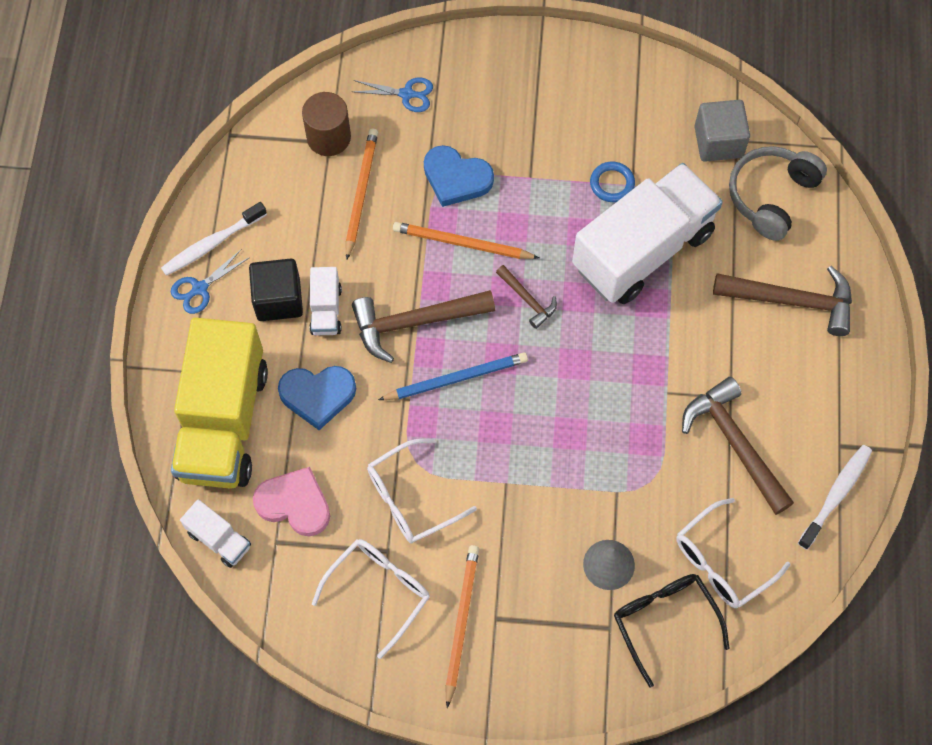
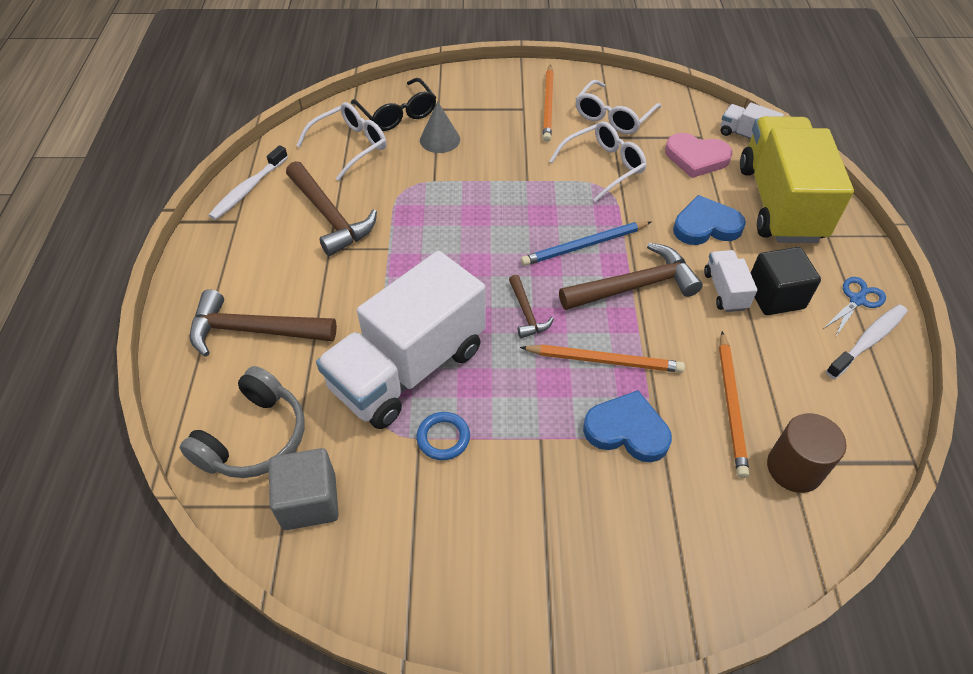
camera: 175 degrees right, 15 degrees down
blue scissors [352,78,433,112] -> none
brown hammer [496,265,557,329] -> brown hammer turned 150 degrees counterclockwise [509,275,554,338]

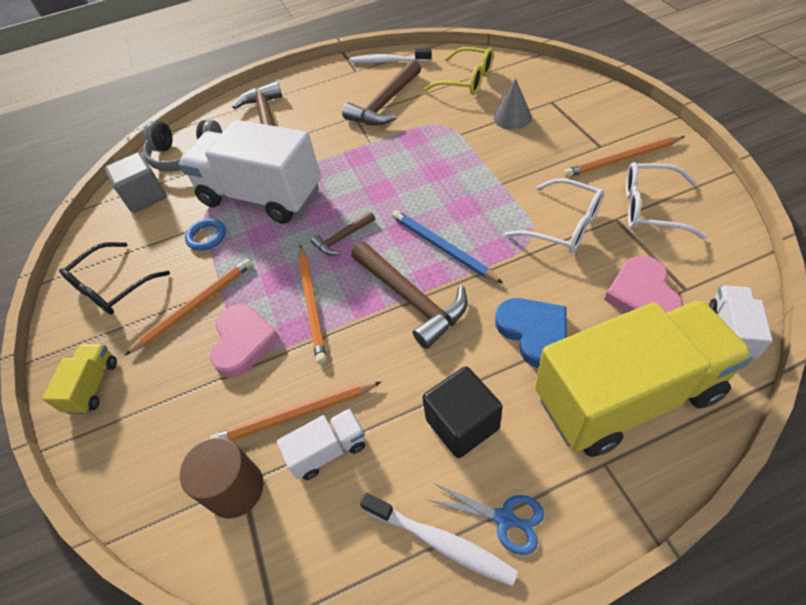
camera: 75 degrees right, 0 degrees up
white glasses [296,102,386,181] -> yellow glasses [423,47,494,95]
black glasses [351,78,436,131] -> black glasses moved to [59,242,170,315]
blue heart [583,390,672,462] -> pink heart [210,304,280,377]
white truck [704,250,757,312] -> white truck moved to [277,408,365,480]
none -> yellow truck [42,344,117,414]
none -> orange pencil [125,258,253,355]

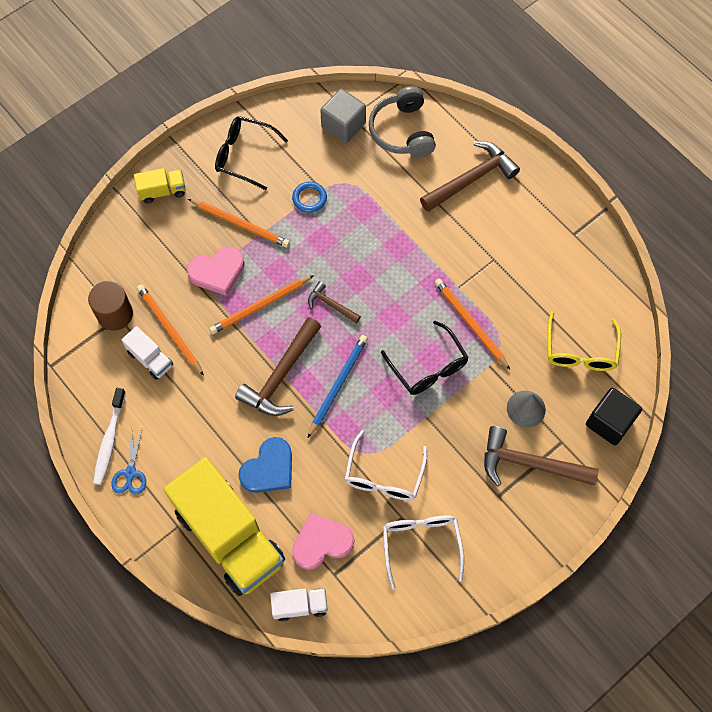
camera: 65 degrees right, 15 degrees up
white truck [178,120,321,224] -> none
brown hammer [342,59,421,126] -> brown hammer moved to [484,426,599,486]
white toothbrush [350,49,432,63] -> none
black cube [422,366,502,458] -> black cube moved to [586,388,642,445]
orange pencil [564,136,685,178] -> orange pencil moved to [434,279,510,369]
none -> black glasses [381,321,469,395]

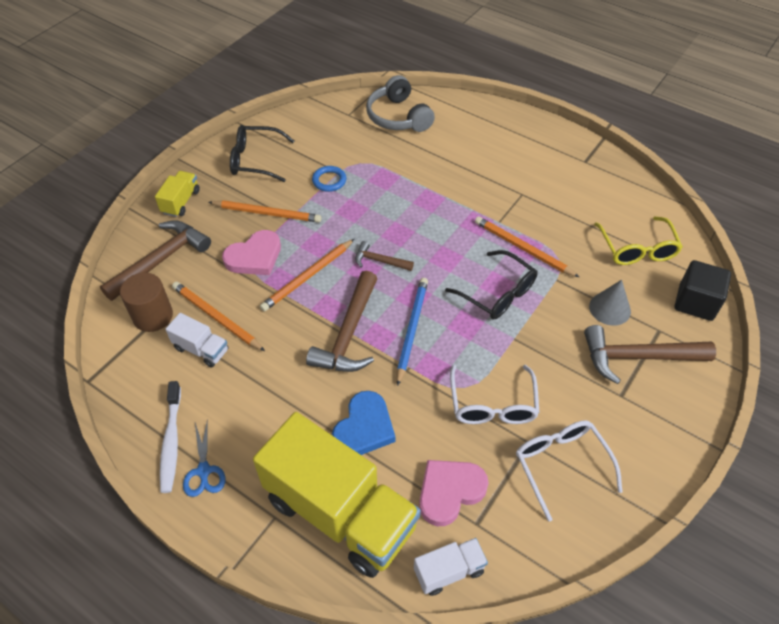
camera: 15 degrees left, 15 degrees down
yellow truck [134,168,185,204] -> yellow truck turned 45 degrees counterclockwise [155,171,200,217]
grey cube [320,89,366,144] -> none
brown hammer [420,141,520,212] -> brown hammer moved to [100,220,211,301]

